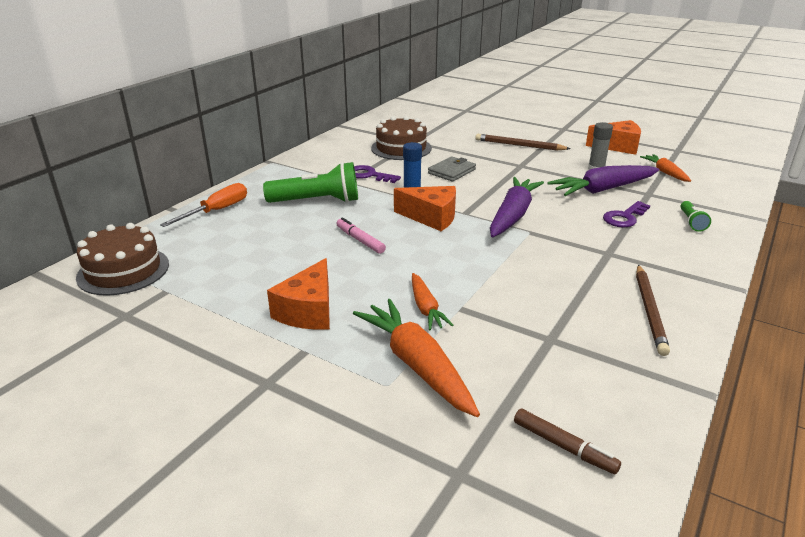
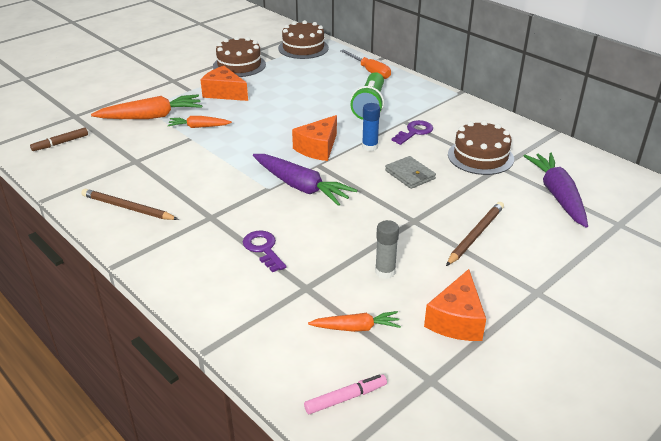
camera: 105 degrees right, 5 degrees up
pink marker [336,217,386,254] -> pink marker moved to [304,374,387,414]
purple carrot [547,165,659,196] -> purple carrot moved to [524,153,588,228]
green flashlight [681,201,711,232] -> none
none -> brown cake [213,36,266,77]

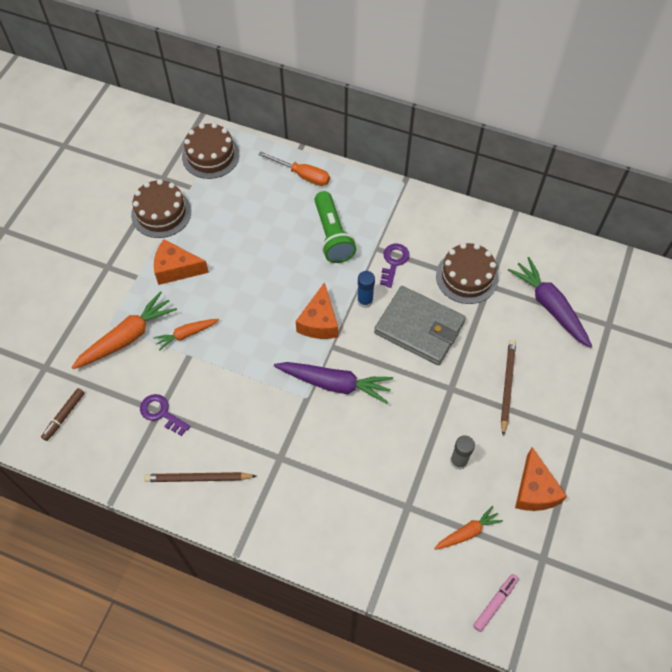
camera: 25 degrees left, 25 degrees up
purple key [243,231,286,272] -> purple key moved to [140,394,190,436]
grey wallet [385,156,436,189] -> grey wallet [374,286,466,365], size x1.89

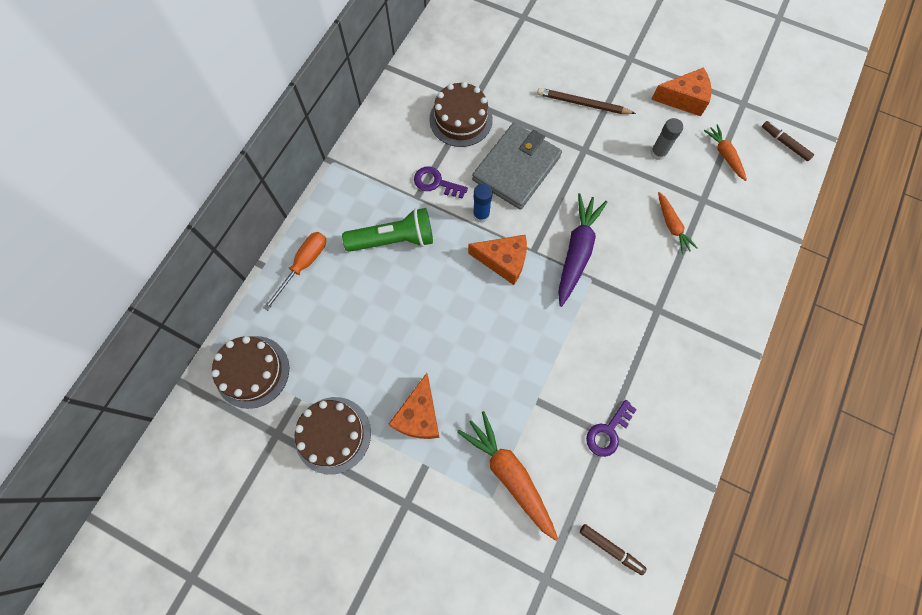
camera: 85 degrees left, 10 degrees up
brown pencil [144,472,256,482] -> none
orange carrot [154,319,219,351] -> orange carrot moved to [658,192,698,254]
pink marker [473,574,519,632] -> brown marker [762,121,814,161]
purple carrot [508,257,592,348] -> none

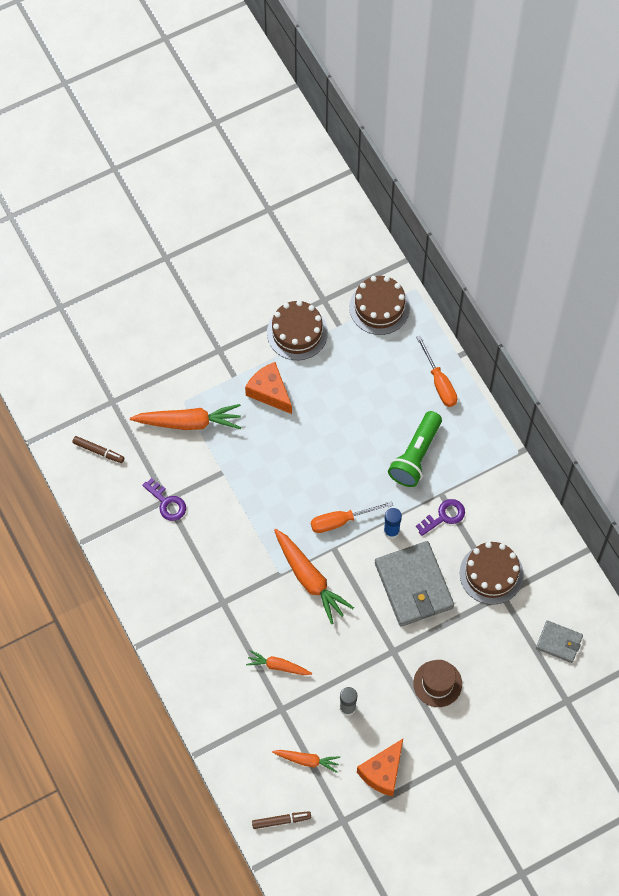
camera: 125 degrees right, 5 degrees down
orange cheese [468,235,527,285] -> orange screwdriver [311,501,393,533]
brown pencil [537,88,636,114] -> brown hat [413,660,462,707]
purple carrot [558,193,607,307] -> orange carrot [274,529,354,624]
brown marker [580,524,647,575] -> brown marker turned 135 degrees counterclockwise [72,436,124,463]
purple key [586,400,637,457] -> purple key turned 150 degrees clockwise [142,478,186,521]
none -> grey wallet [536,620,583,663]

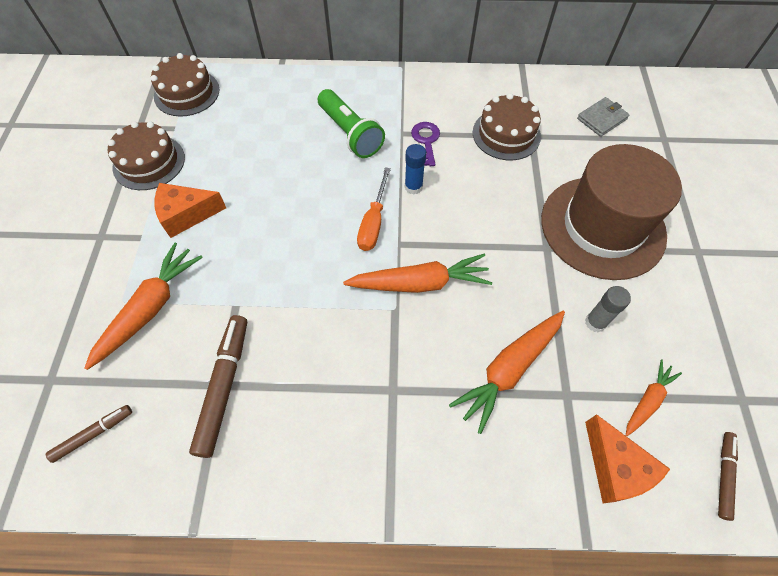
camera: 60 degrees left, 5 degrees down
purple key [142,478,186,521] -> brown marker [189,315,247,458]
orange carrot [246,650,312,675] -> orange carrot [449,311,565,434], size x1.74
orange cheese [357,739,403,796] -> orange cheese moved to [585,414,670,503]
grey wallet [375,541,454,627] -> none
brown hat [413,660,462,707] -> brown hat [541,144,682,280], size x2.17
orange screwdriver [416,335,457,407] -> none

